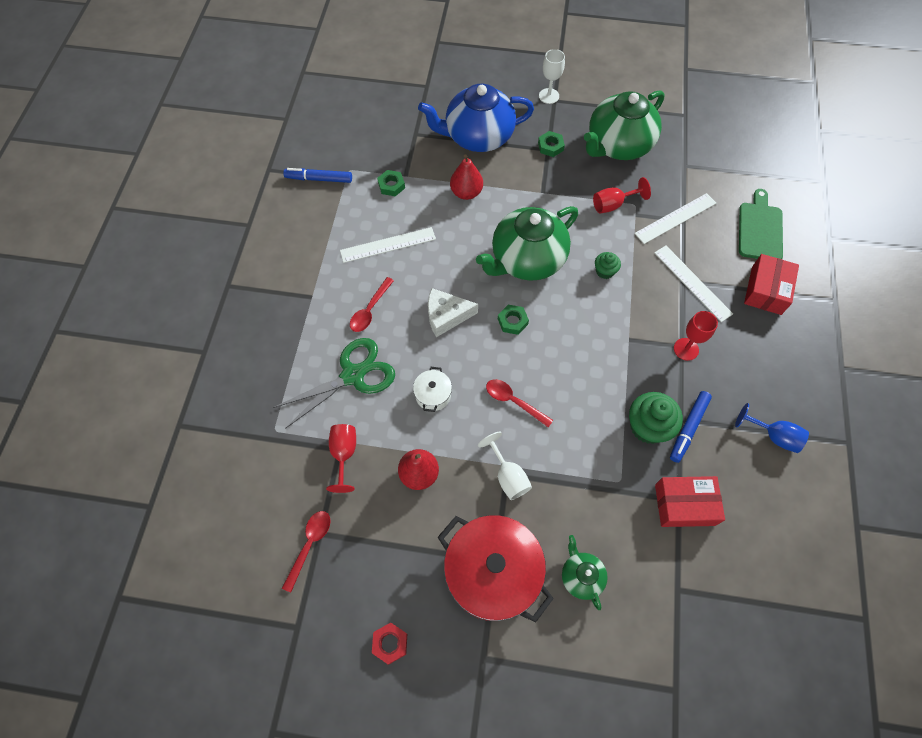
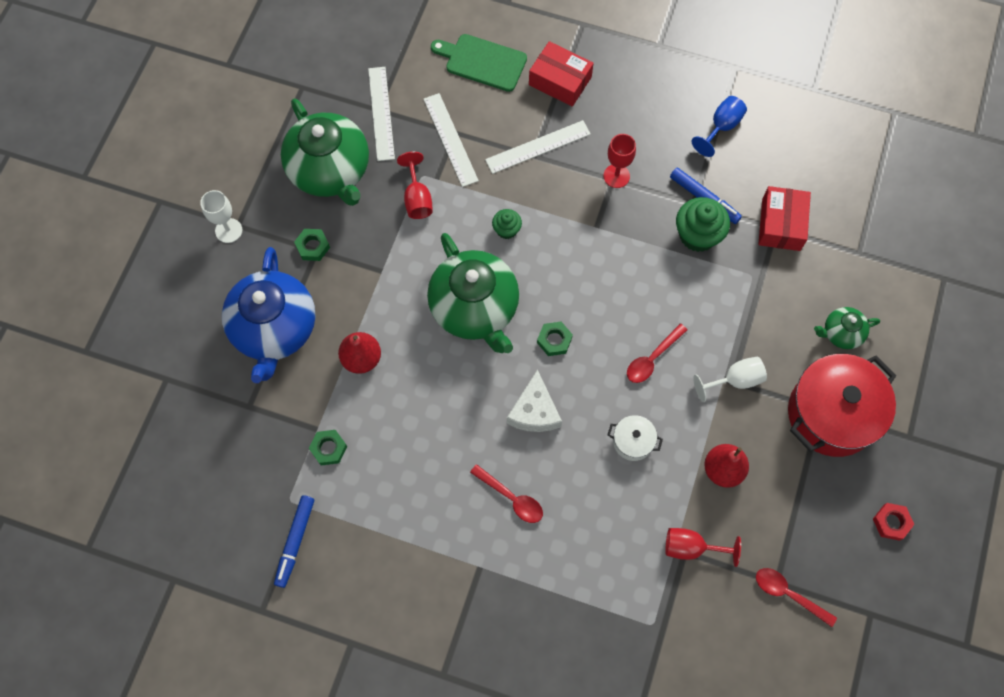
camera: 80 degrees left, 5 degrees up
green scissors [273,338,395,428] -> none
white ruler [340,227,436,263] -> white ruler moved to [368,67,395,161]

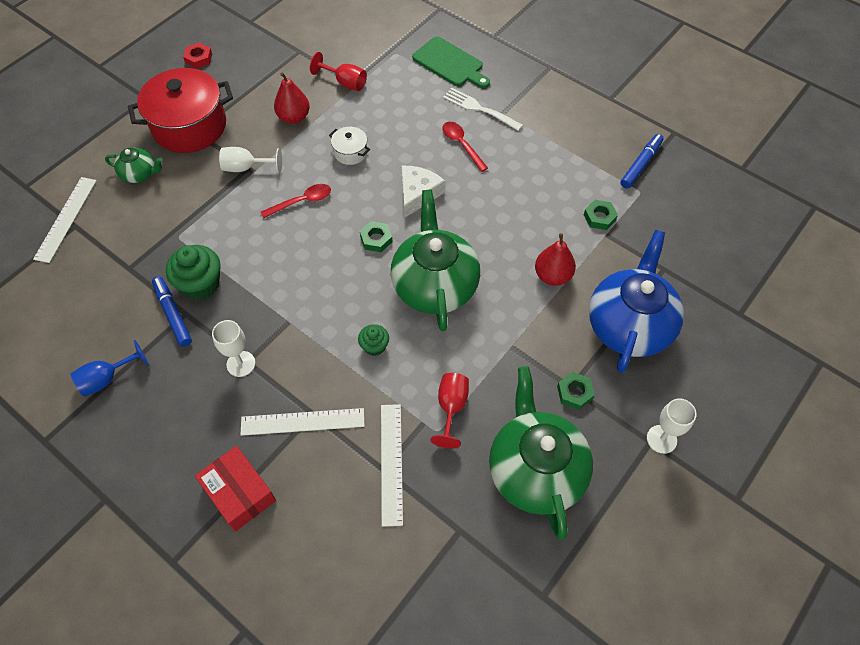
camera: 160 degrees left, 10 degrees down
white ruler [368,67,395,161] -> white ruler moved to [33,177,97,263]
green cutting board [431,34,527,92] -> green cutting board moved to [412,37,490,88]
red goblet [603,134,636,188] -> white goblet [212,320,255,377]
red spoon [756,568,837,627] -> none
red box [758,186,811,251] -> none
none -> white fork [443,88,523,131]

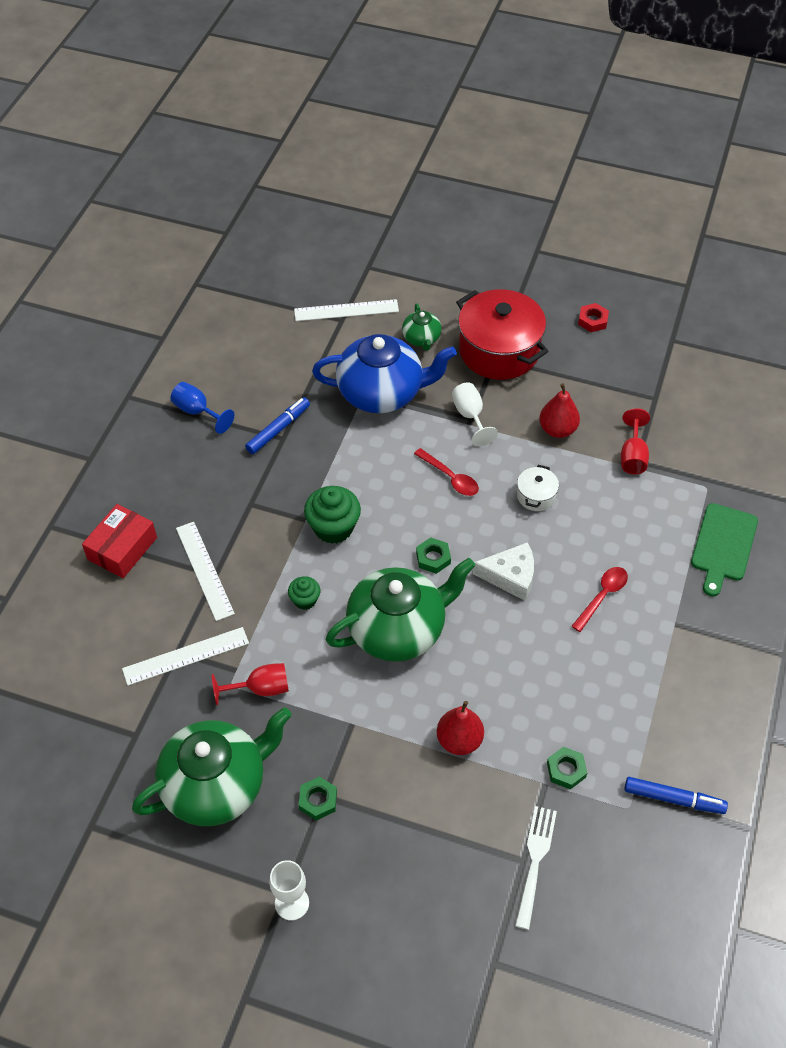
camera: 70 degrees right, 5 degrees down
green cupcake [166,245,221,300] -> green cupcake moved to [304,486,361,544]
white goblet [212,320,255,377] -> none
white fork [443,88,523,131] -> white fork moved to [515,806,557,930]
blue teapot [589,230,684,373] -> blue teapot moved to [312,334,457,413]

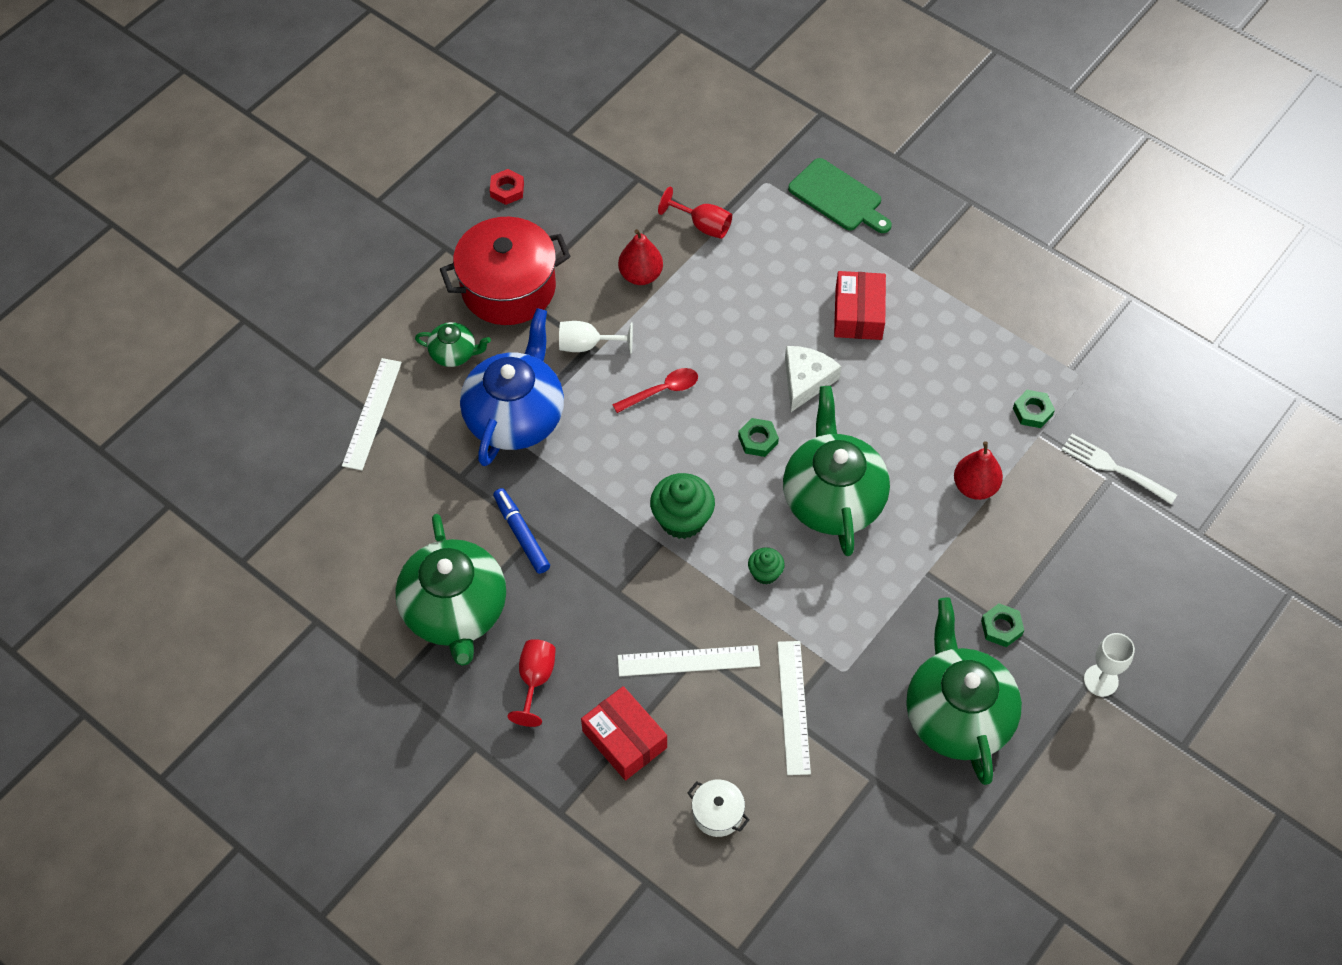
camera: 70 degrees left, 5 degrees up
blue goblet [171,382,234,434] -> green teapot [395,514,506,666]
red goblet [212,663,289,705] -> red goblet moved to [507,639,556,727]
white pot [517,465,559,511] -> white pot moved to [688,779,750,837]
red spoon [572,567,628,632] -> red box [834,271,886,340]
blue marker [624,777,728,814] -> none

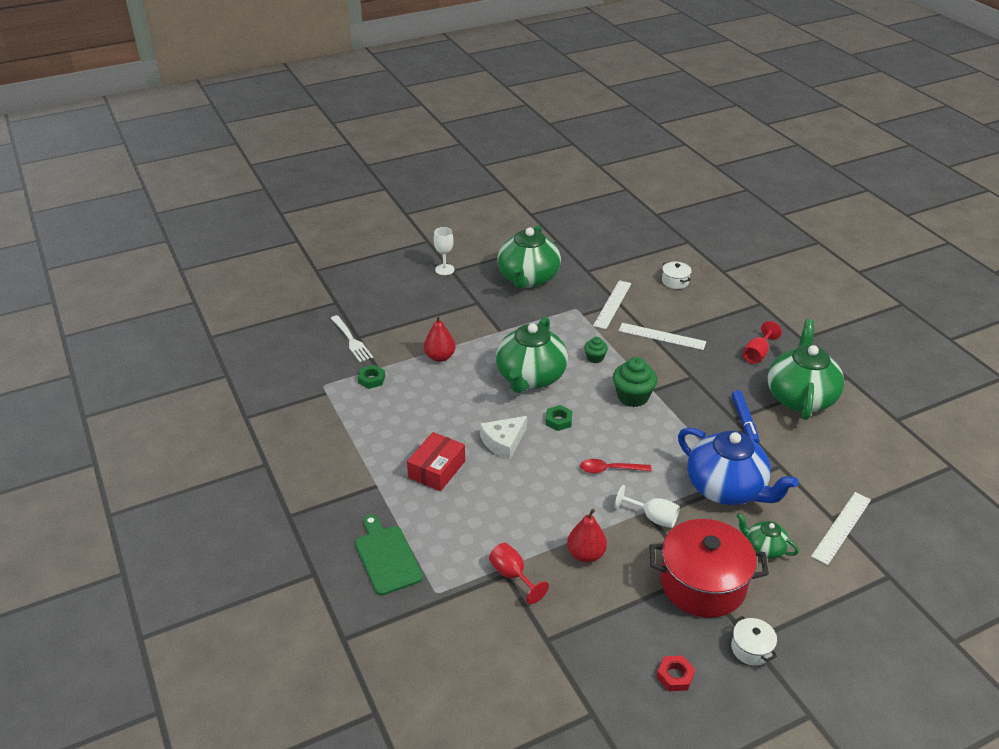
camera: 155 degrees left, 20 degrees down
blue teapot [460,308,564,466] -> blue teapot turned 90 degrees counterclockwise [678,428,799,505]
red box [581,686,667,781] -> none
green nut [981,603,1024,647] -> none
none -> white pot [731,616,777,666]

